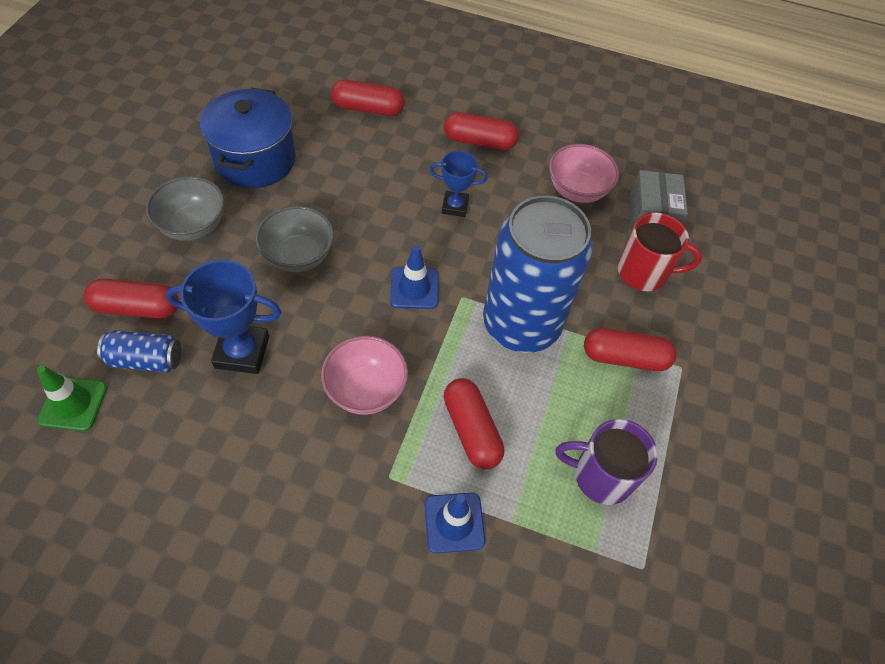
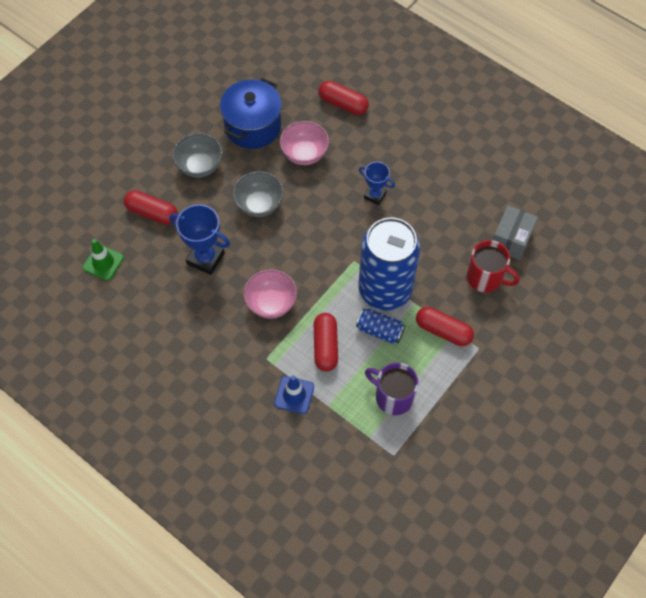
camera: 25 degrees right, 5 degrees up
blue can [97,330,181,372] -> blue can moved to [356,308,405,344]
blue traffic cone [390,245,438,309] -> none
red capsule [444,112,519,150] -> none
pink bowl [549,144,619,203] -> pink bowl moved to [280,121,329,165]

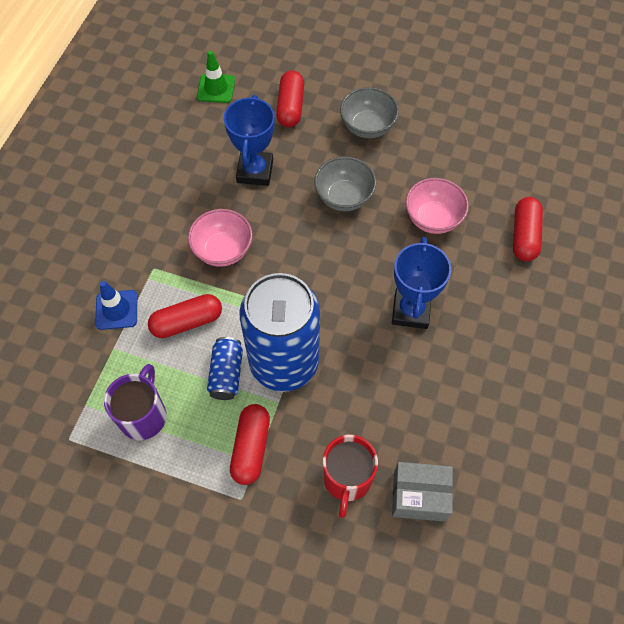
camera: 70 degrees right, 0 degrees up
blue pot [220,78,282,149] -> none
blue trophy [359,162,395,205] -> blue trophy [392,237,451,329], size x1.61

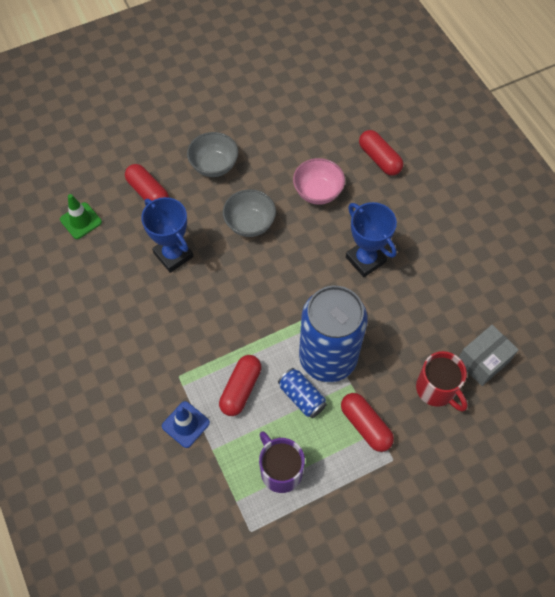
camera: 45 degrees left, 0 degrees up
pink bowl [188,209,252,267] -> none

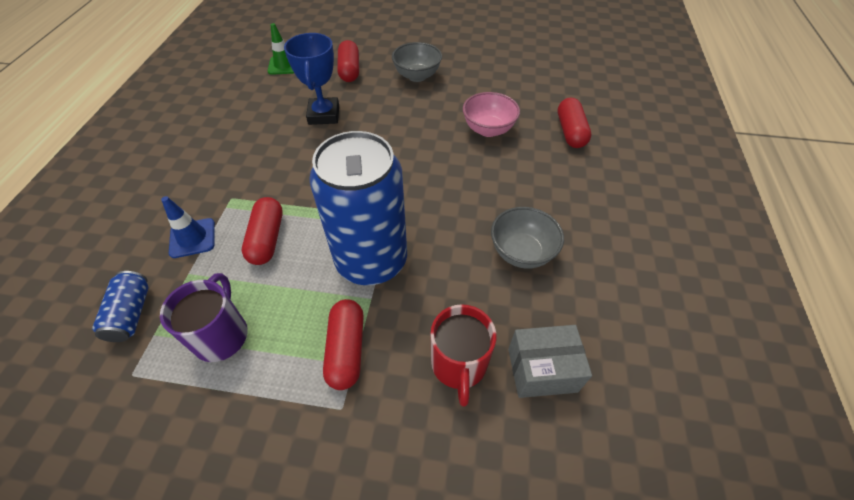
camera: 35 degrees right, 10 degrees down
red capsule [219,355,262,416] -> red capsule turned 60 degrees counterclockwise [242,197,283,265]
grey bowl [223,189,276,237] -> grey bowl moved to [491,207,564,269]
blue can [278,368,327,418] -> blue can moved to [92,271,148,342]
blue trophy [346,202,397,277] -> none

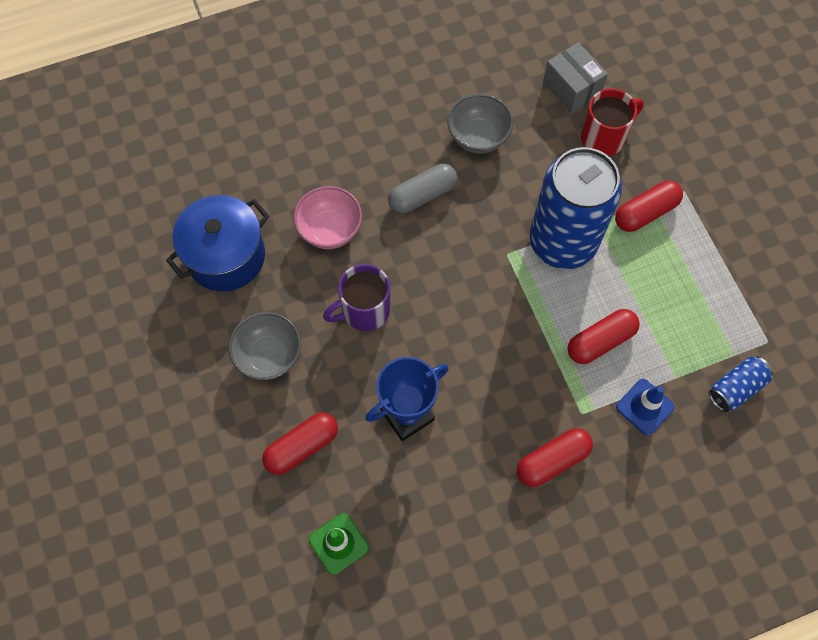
camera: 120 degrees left, 15 degrees up
purple mug [160,273,248,362] -> purple mug moved to [323,264,390,331]
red capsule [558,98,591,148] -> red capsule moved to [517,428,593,487]
none -> blue pot [166,195,269,291]
none -> grey capsule [388,164,457,214]

